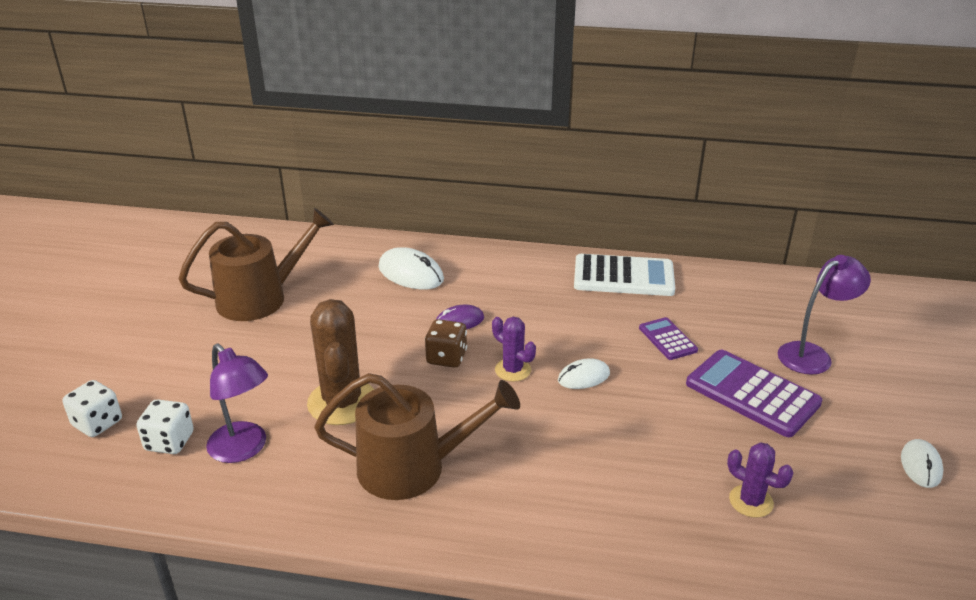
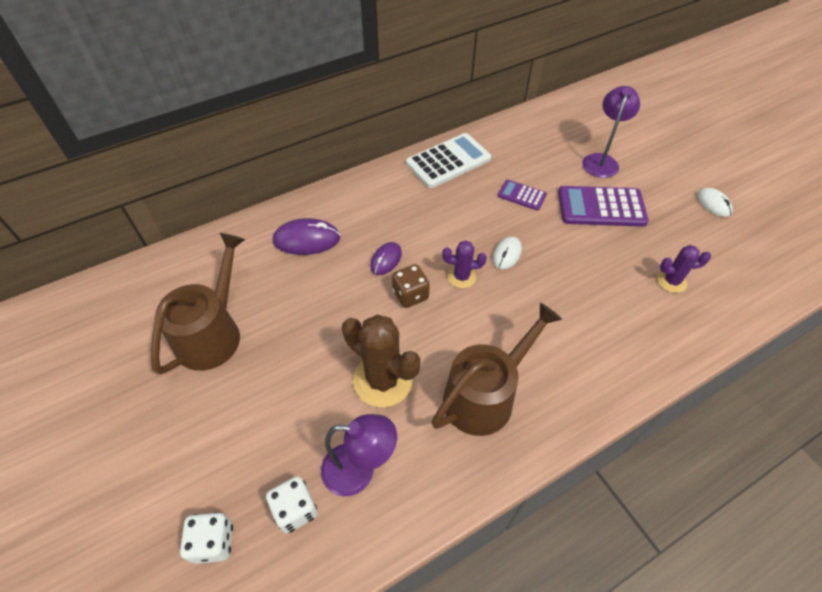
camera: 40 degrees left, 20 degrees up
white mouse [378,247,444,289] -> purple mouse [273,218,340,255]

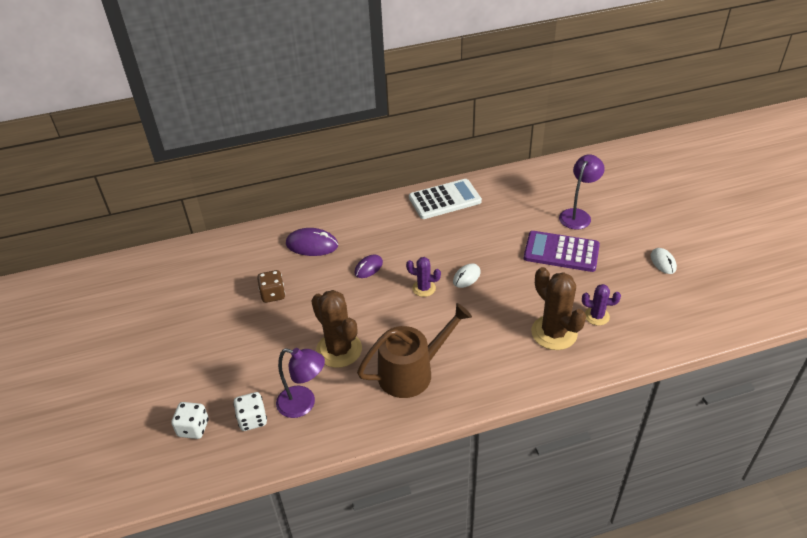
camera: 15 degrees right, 10 degrees down
brown watering can [151,233,245,374] -> none
brown dice [392,264,430,308] -> brown dice moved to [257,270,285,303]
purple calculator [498,180,547,210] -> none
none -> brown cactus [531,267,586,350]

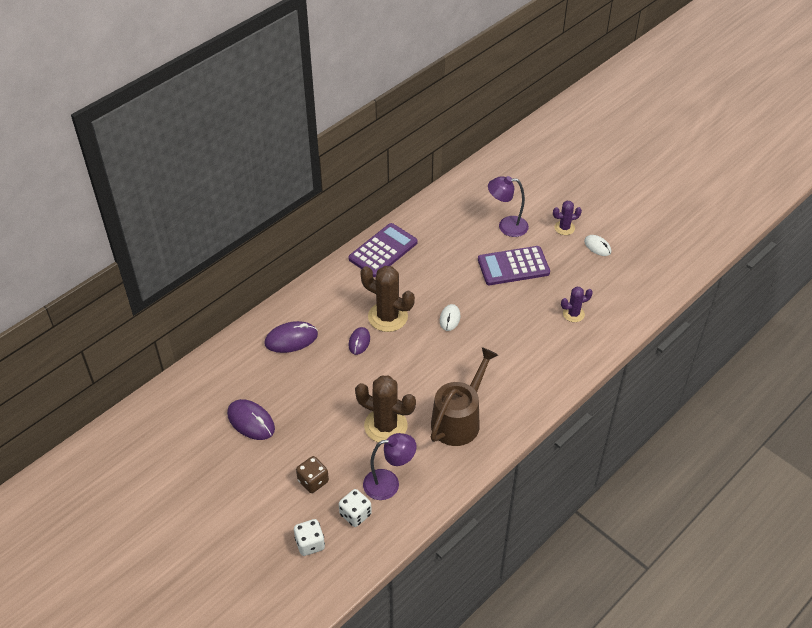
camera: 30 degrees left, 5 degrees up
brown dice [257,270,285,303] -> brown dice moved to [296,456,329,493]
purple cactus [406,257,441,297] -> purple cactus moved to [553,201,582,235]
white calculator [409,179,482,219] -> purple calculator [349,223,418,277]
brown cactus [531,267,586,350] -> brown cactus moved to [360,266,415,332]
purple lamp [559,154,605,230] -> purple lamp turned 90 degrees counterclockwise [488,176,529,237]
none -> purple mouse [227,399,275,440]

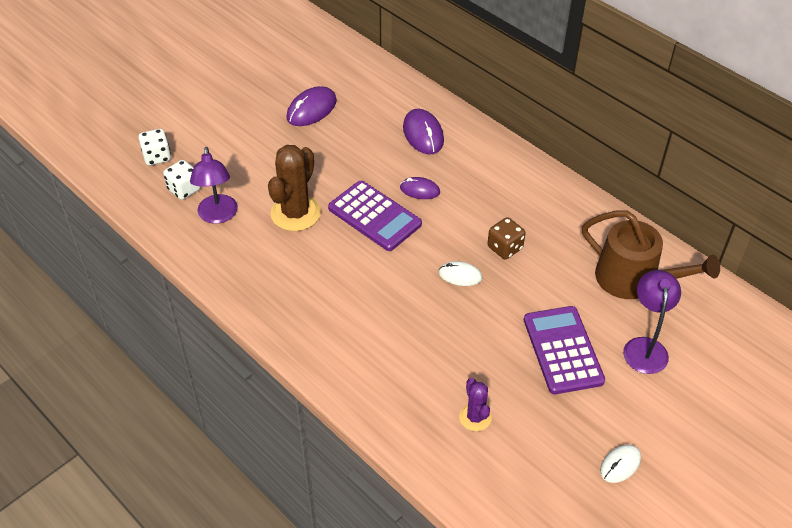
camera: 90 degrees right, 0 degrees up
brown dice [296,456,329,493] -> brown dice moved to [487,217,526,259]
purple calculator [349,223,418,277] -> purple calculator moved to [328,181,422,251]
brown cactus [360,266,415,332] -> none
brown watering can [431,347,498,446] -> brown watering can moved to [582,211,720,299]
purple cactus [553,201,582,235] -> none

